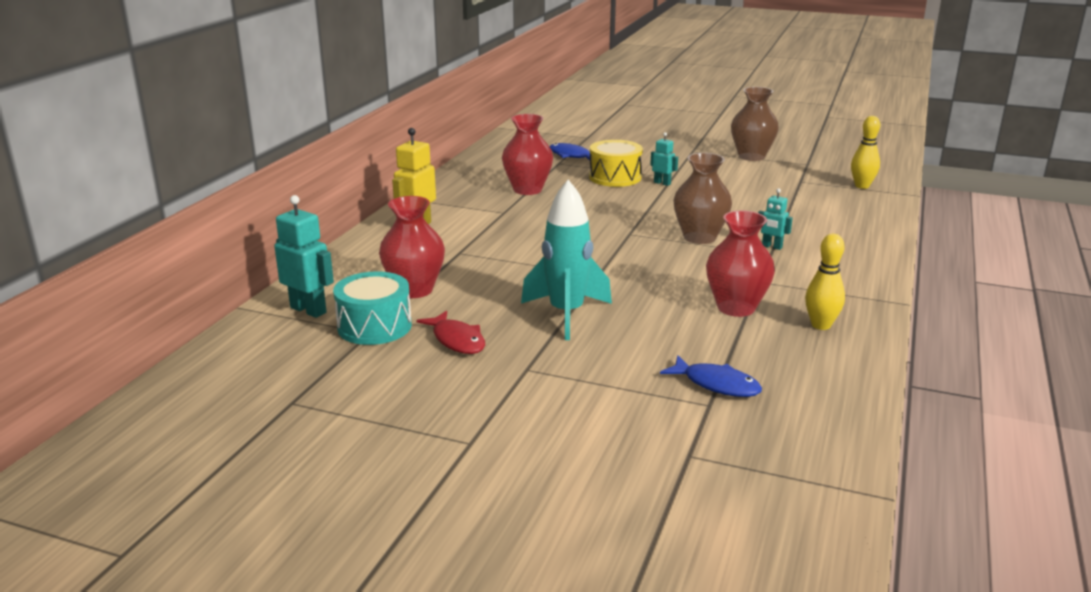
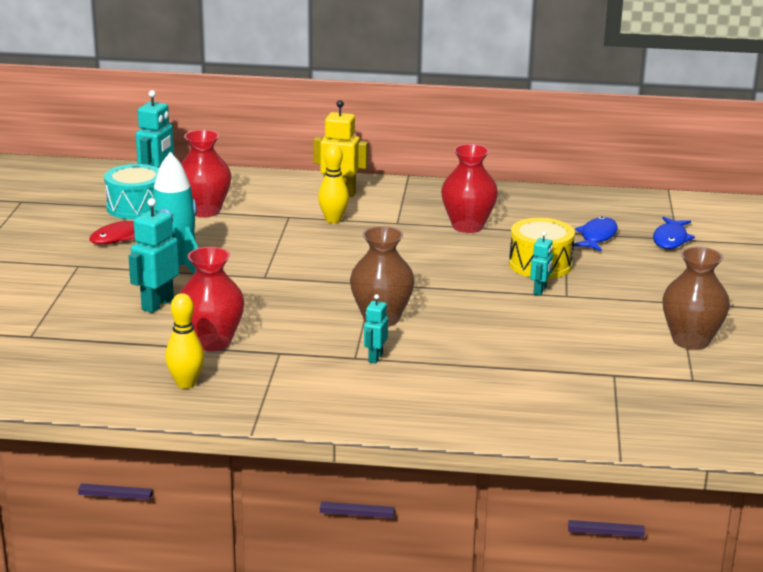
camera: 75 degrees right, 0 degrees up
blue fish [660,355,762,397] -> blue fish moved to [653,217,695,249]
yellow bowling pin [851,116,880,189] -> yellow bowling pin moved to [318,145,349,223]
none -> turquoise robot [129,198,179,313]

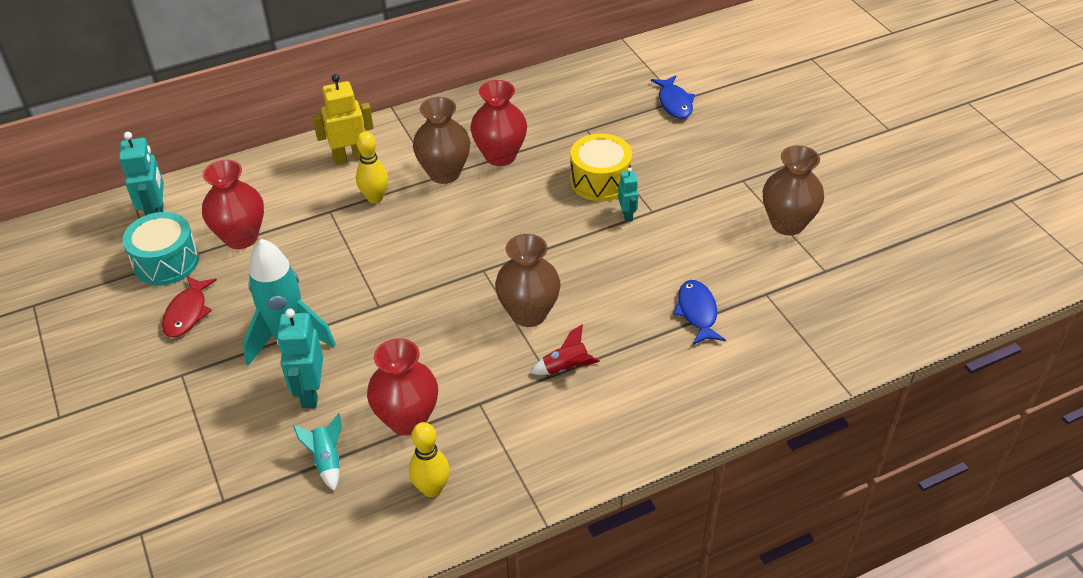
camera: 30 degrees left, 20 degrees up
turquoise robot [364,294,388,364] -> red rocket [530,324,600,375]
blue fish [574,216,618,252] -> blue fish moved to [673,280,726,345]
none -> turquoise rocket [293,413,342,491]
none -> brown vase [413,97,470,184]

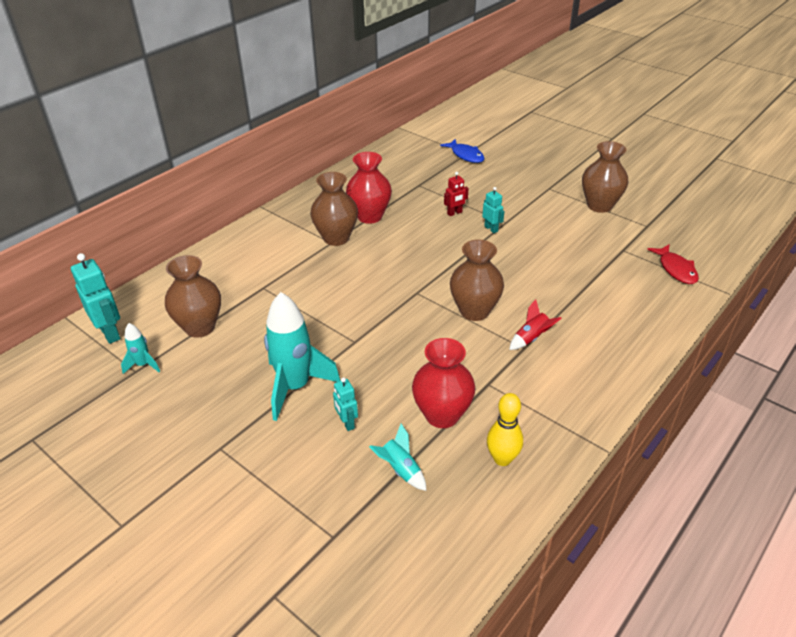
camera: 25 degrees left, 5 degrees down
turquoise drum [122,212,199,285] -> turquoise rocket [121,323,160,374]
red fish [162,276,217,337] -> red fish moved to [647,244,699,284]
red vase [202,160,264,249] -> brown vase [165,255,221,338]
turquoise robot [277,309,323,408] -> turquoise robot [333,377,358,431], size x0.58
yellow robot [312,74,374,165] -> none
yellow bowling pin [356,131,388,204] -> none
yellow drum [570,133,632,201] -> red robot [444,172,469,216]
blue fish [673,280,726,345] -> none

